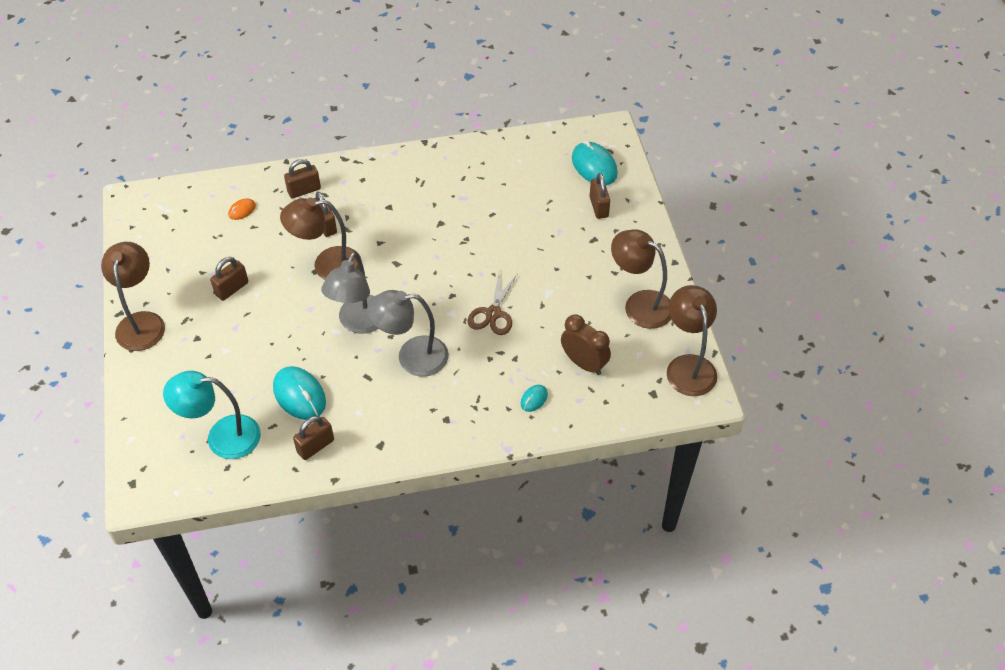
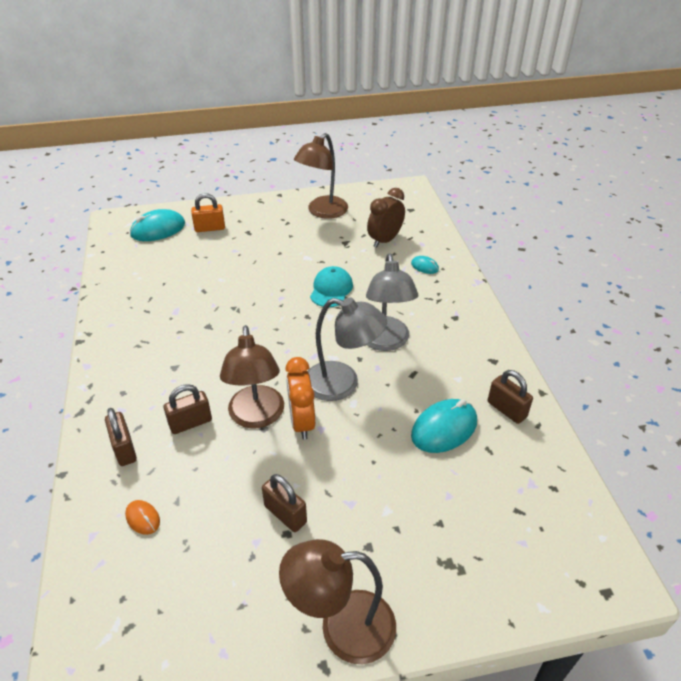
camera: 90 degrees left, 10 degrees down
turquoise lamp [163,371,261,459] -> none
brown scissors [468,273,518,335] -> turquoise cap [310,266,353,307]
brown padlock [590,173,610,219] -> orange padlock [191,193,225,232]
brown lamp [667,285,717,396] -> none
none -> orange clock [285,357,315,440]

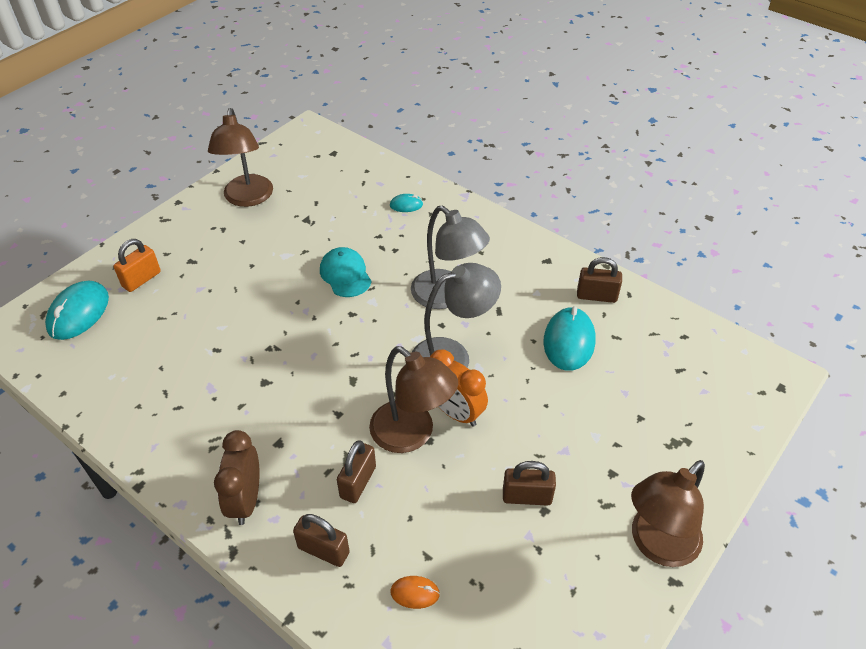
camera: 40 degrees left, 5 degrees up
brown clock [367,188,405,248] -> brown clock moved to [214,430,259,525]

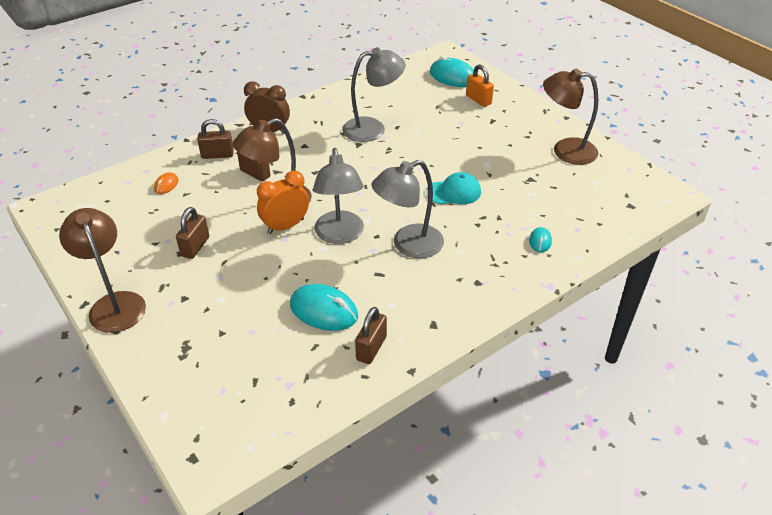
camera: 105 degrees right, 5 degrees down
brown padlock [293,514,350,567] -> brown padlock turned 45 degrees clockwise [197,119,234,159]
none -> grey lamp [342,47,406,142]

